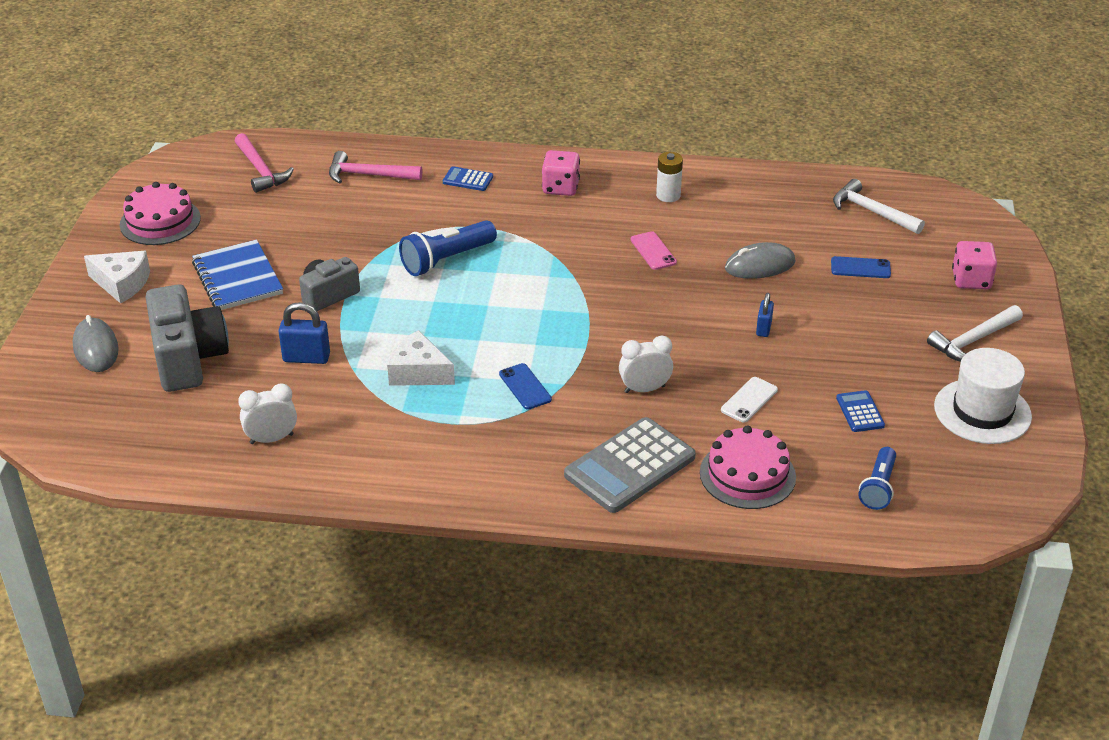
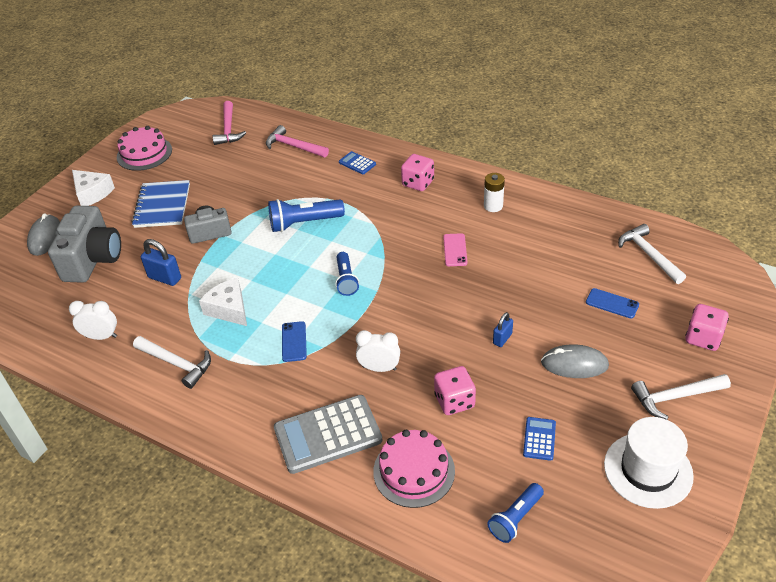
camera: 25 degrees right, 5 degrees up
white phone [721,377,778,423] -> pink dice [434,366,476,415]
grey mouse [725,242,796,279] -> grey mouse moved to [541,344,609,378]
none -> white hammer [133,336,211,389]
none -> blue flashlight [335,252,359,296]

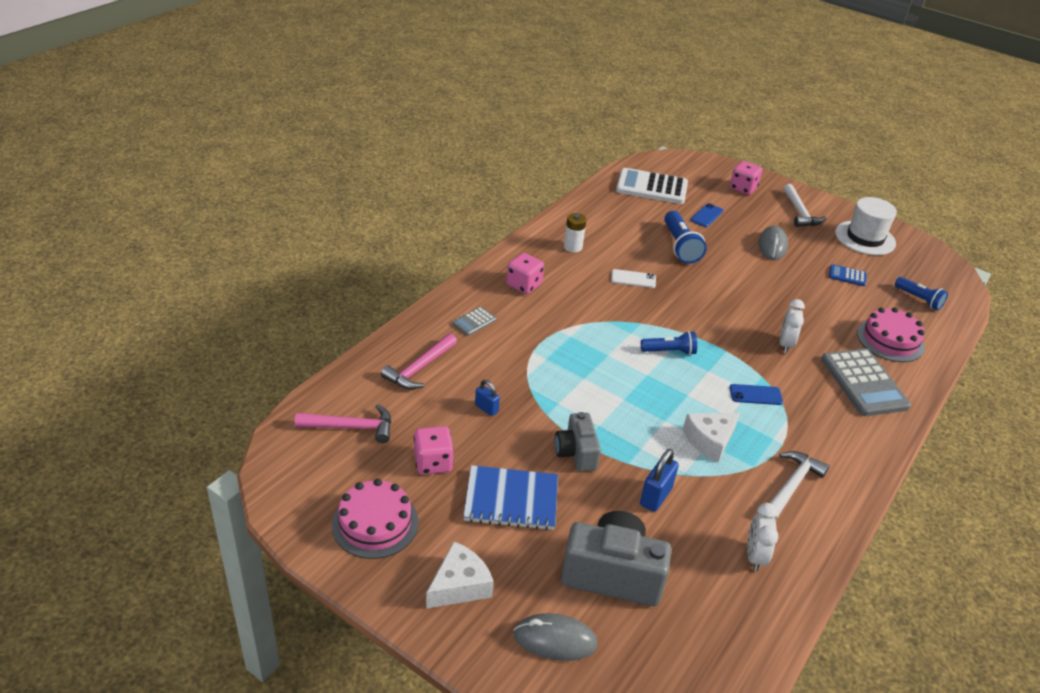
camera: 90 degrees left, 5 degrees down
blue flashlight [268,199,345,232] -> blue flashlight moved to [664,211,707,264]
blue calculator [339,151,376,174] -> grey calculator [452,307,496,336]
pink dice [434,366,476,415] -> pink dice moved to [414,426,454,475]
pink phone [443,233,467,266] -> white phone [611,269,656,288]
blue padlock [493,312,513,347] -> blue padlock moved to [475,380,500,416]
white hammer [618,224,686,284] -> white calculator [616,168,688,204]

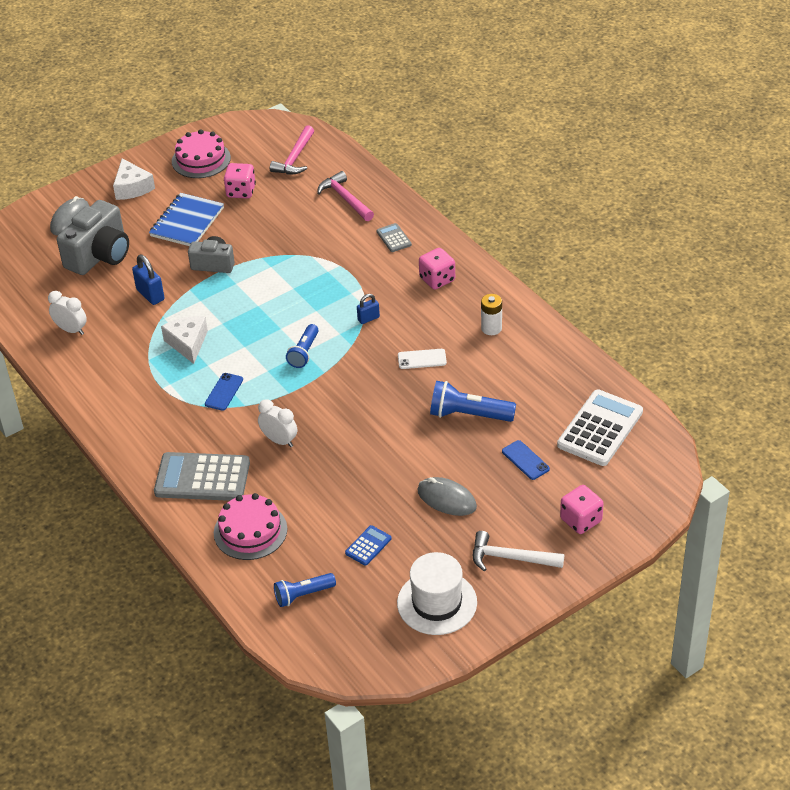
camera: 115 degrees right, 5 degrees up
blue padlock [475,380,500,416] -> blue padlock moved to [357,294,380,324]
white phone [611,269,656,288] -> white phone turned 60 degrees clockwise [398,349,447,369]
white hammer [770,451,829,520] -> none

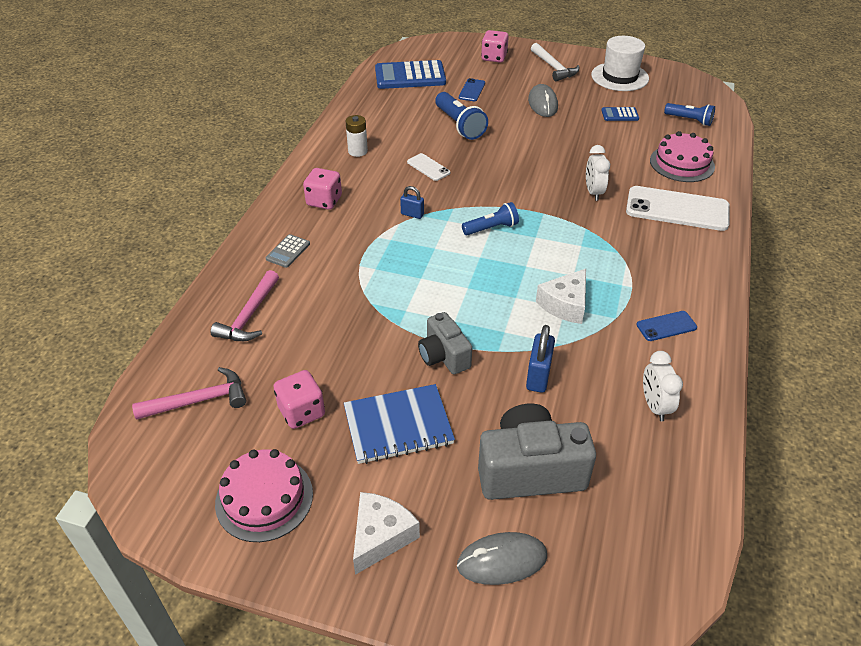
camera: 130 degrees left, 0 degrees up
grey calculator [154,452,250,501] -> white phone [626,186,730,231]
blue phone [205,373,243,411] -> blue phone moved to [636,311,697,341]
white calculator [557,389,643,466] -> blue calculator [375,60,446,89]

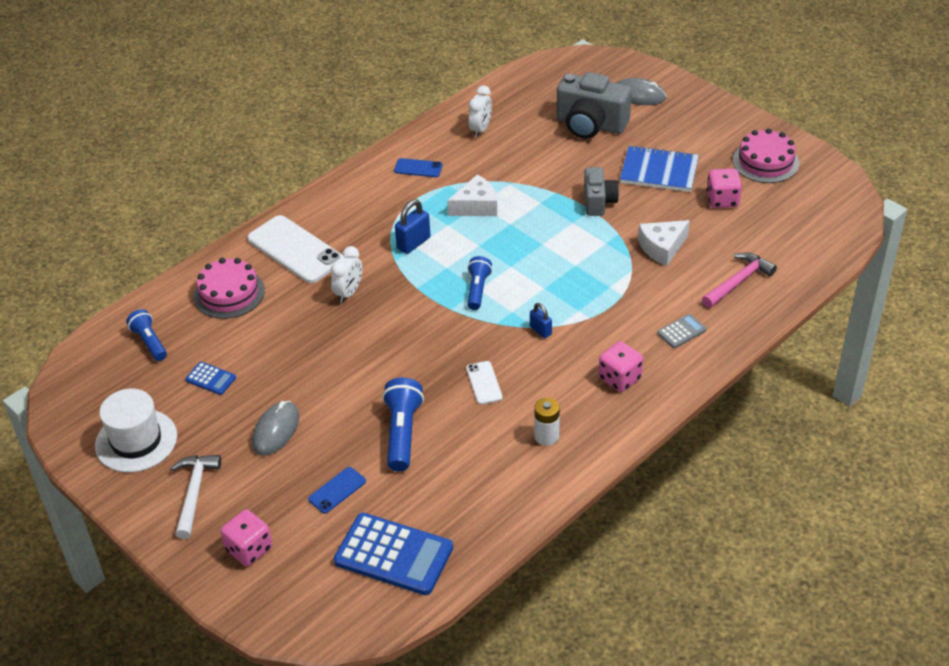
camera: 150 degrees left, 0 degrees up
pink hammer [132,367,246,420] -> none
white cheese [353,492,420,575] -> white cheese moved to [638,220,690,266]
blue flashlight [462,202,519,235] -> blue flashlight turned 90 degrees clockwise [467,256,492,310]
blue padlock [526,325,555,393] -> blue padlock moved to [395,199,431,254]

